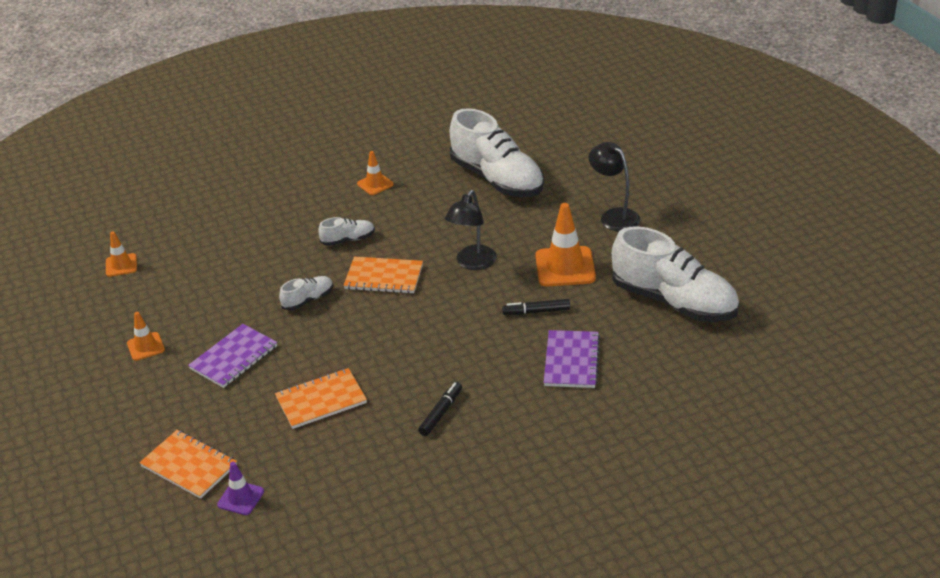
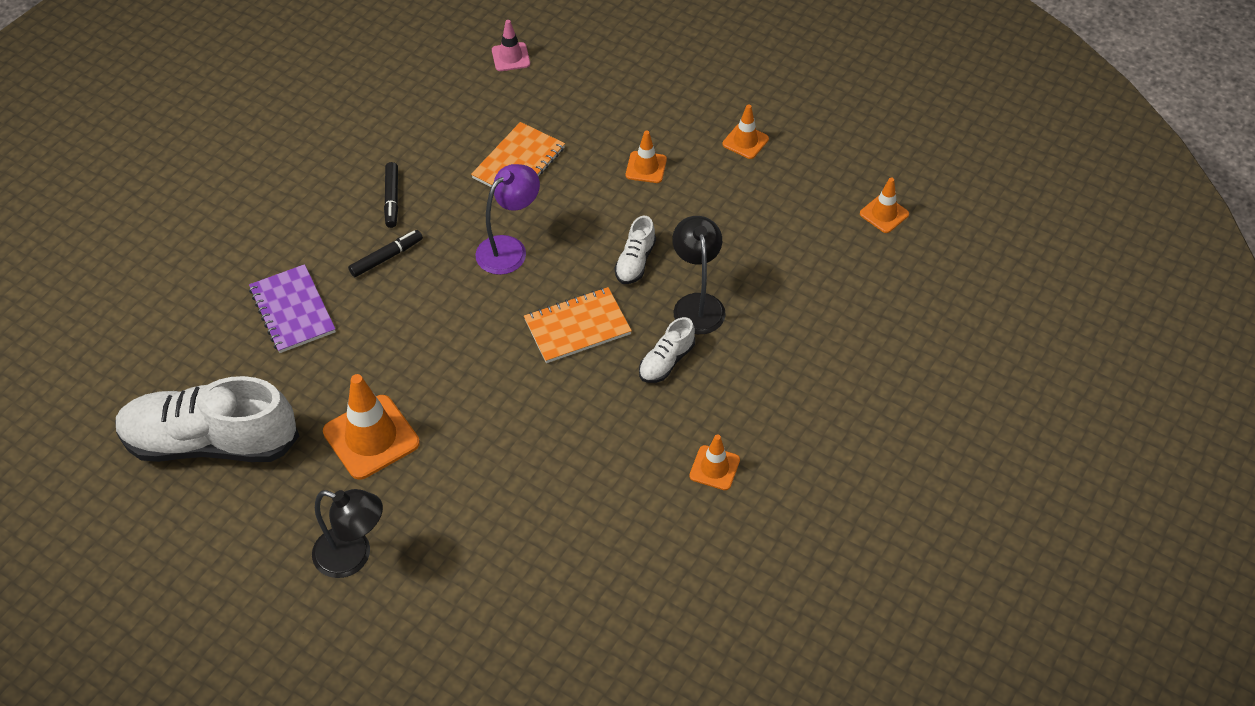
camera: 145 degrees right, 15 degrees up
orange notebook [139,430,237,499] -> none
purple notebook [188,324,277,388] -> orange traffic cone [626,131,667,183]
purple traffic cone [217,462,264,515] -> pink traffic cone [492,20,530,71]
black lamp [445,190,497,270] -> black lamp moved to [672,216,726,334]
white shoe [449,108,544,197] -> none
black marker [502,299,570,315] -> black marker moved to [348,230,423,277]
none -> purple lamp [475,164,540,275]

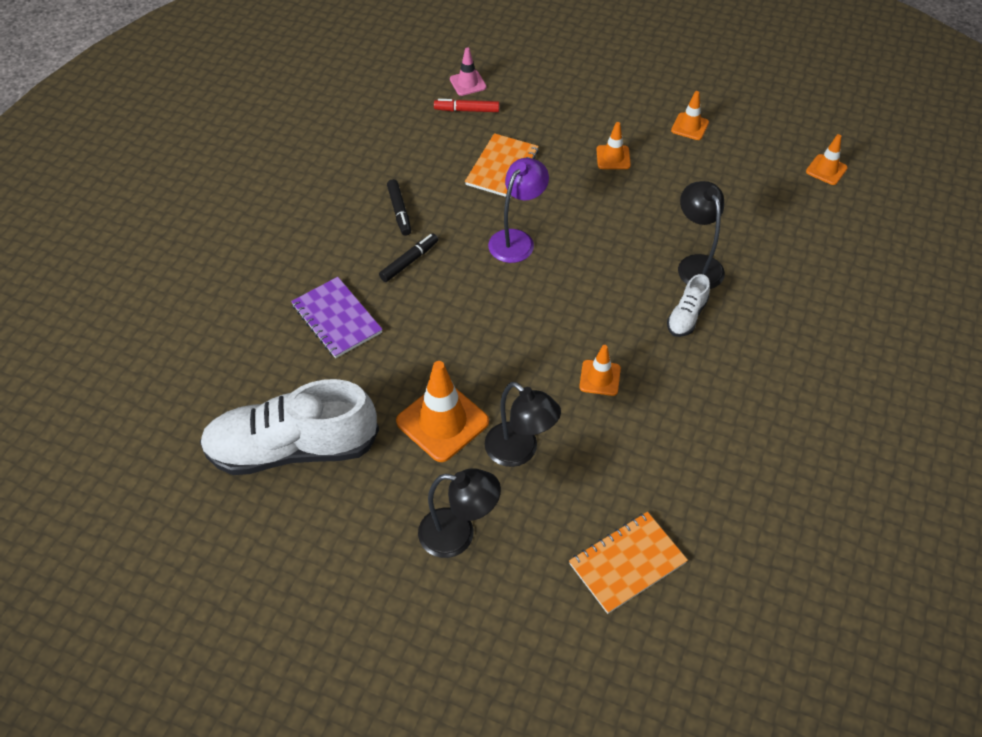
camera: 10 degrees left, 0 degrees up
orange notebook [524,287,632,363] -> orange notebook moved to [569,512,688,614]
white shoe [615,216,656,284] -> none
orange traffic cone [689,434,740,490] -> orange traffic cone moved to [579,345,621,396]
none -> red marker [434,99,499,112]
none -> black lamp [484,382,561,467]

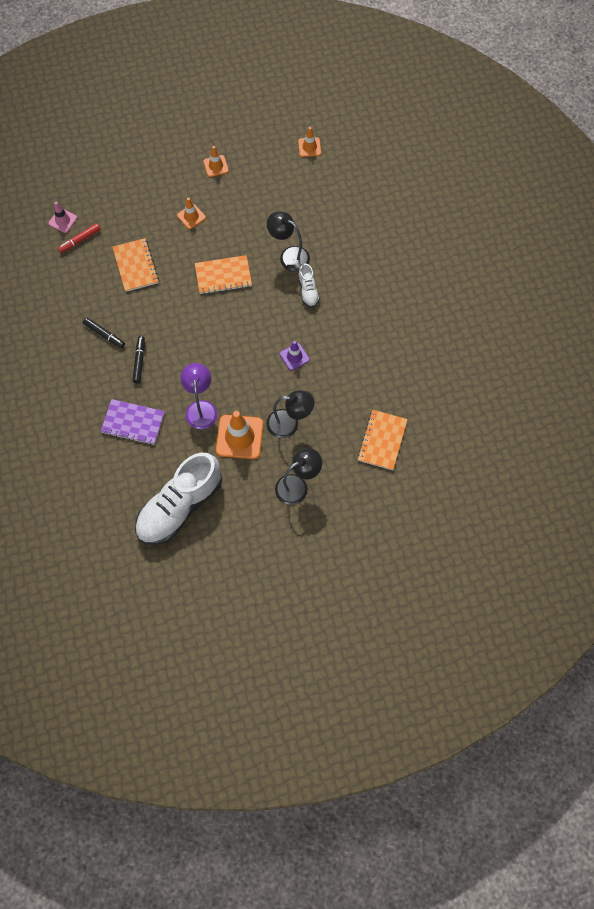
camera: 40 degrees left, 15 degrees up
purple lamp [488,158,549,263] -> purple lamp moved to [180,363,217,429]
orange traffic cone [579,345,621,396] -> purple traffic cone [280,341,310,370]
none -> orange notebook [195,255,252,294]

